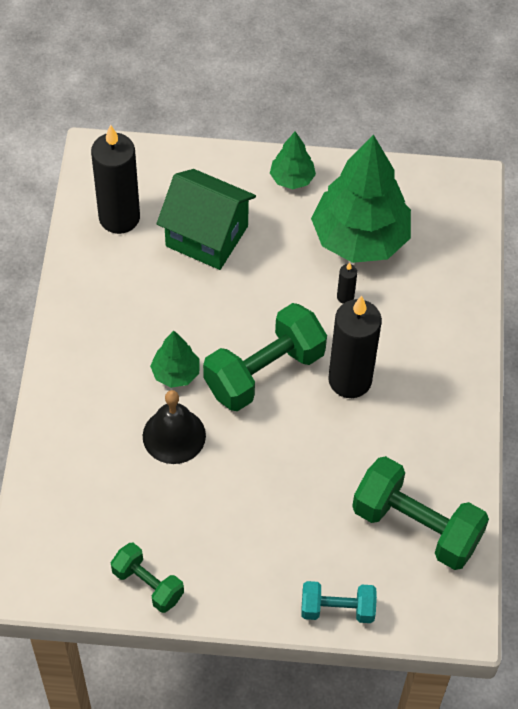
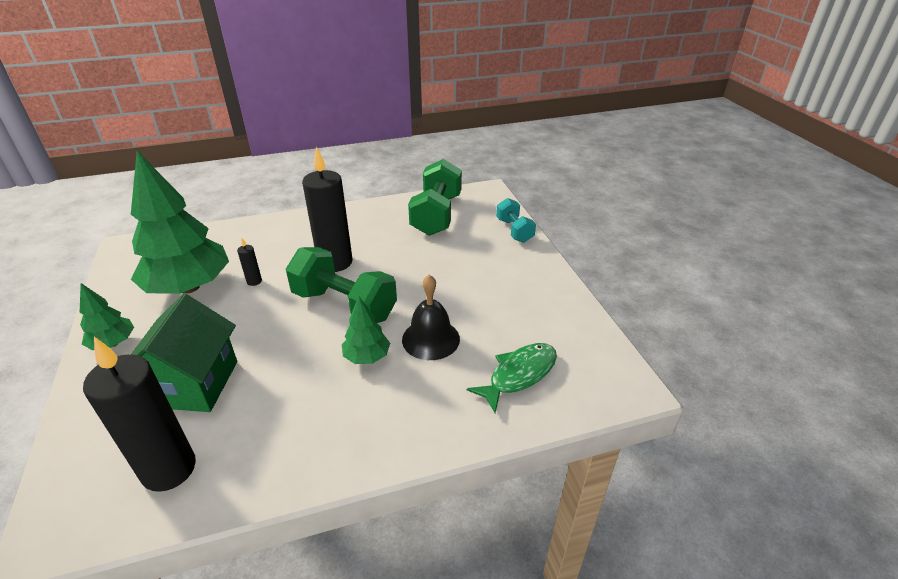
camera: 110 degrees left, 20 degrees down
green dumbbell [111,543,184,613] -> none
none -> green fish [467,343,557,413]

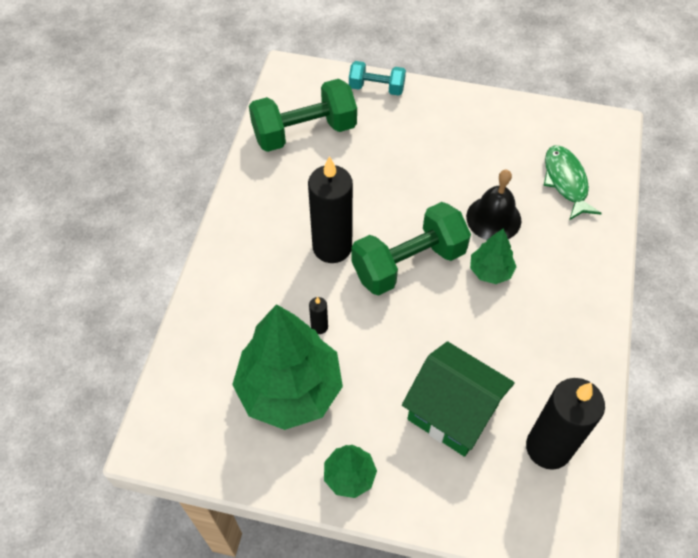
camera: 60 degrees left, 20 degrees up
green dumbbell [408,159,462,236] -> green dumbbell turned 60 degrees counterclockwise [249,79,357,152]

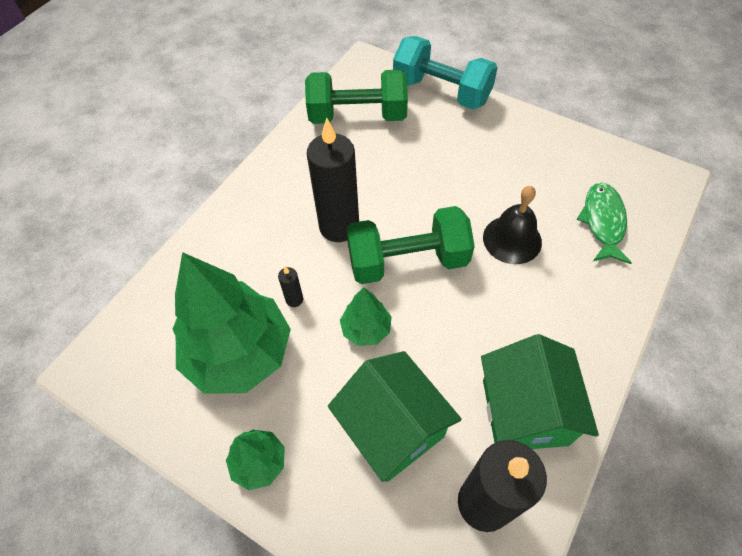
camera: 20 degrees right, 0 degrees up
turquoise dumbbell [349,61,406,96] -> turquoise dumbbell [393,36,498,110], size x1.76
green tree [470,228,516,284] -> green tree moved to [340,287,392,346]
none -> green house [481,334,599,449]

